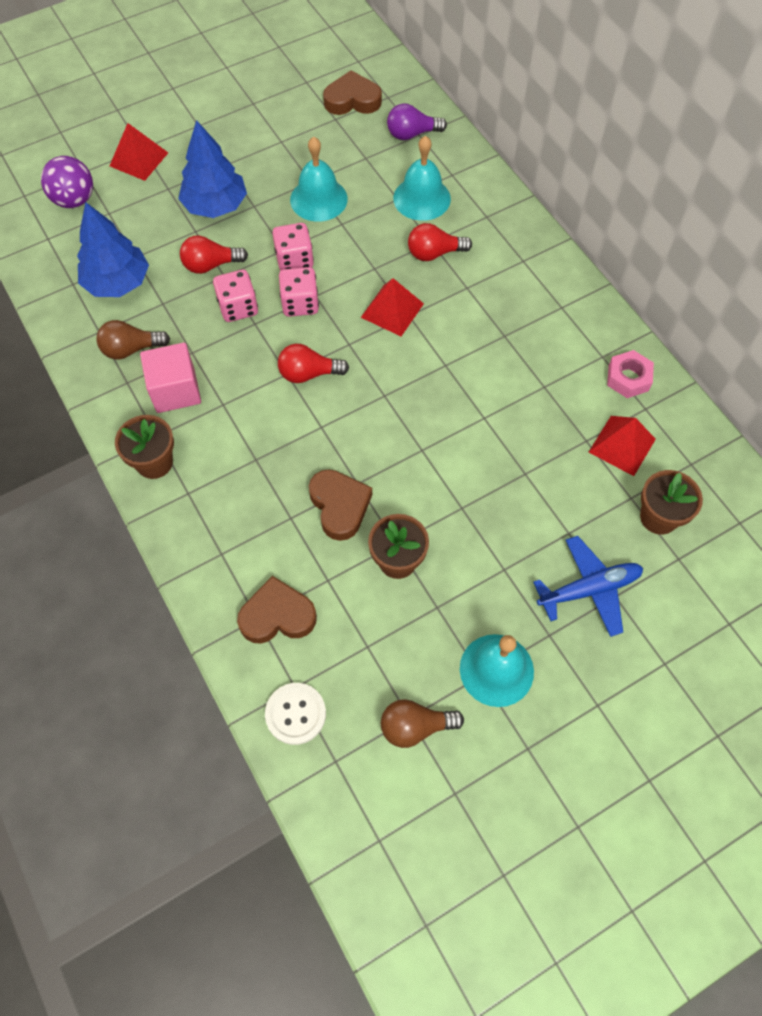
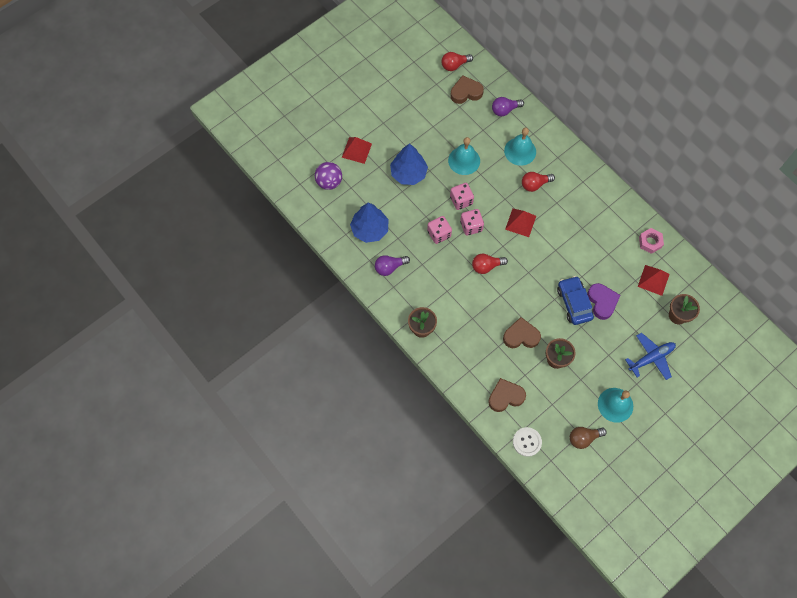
camera: 10 degrees left, 5 degrees up
brown light bulb [96,320,170,359] -> purple light bulb [375,255,410,276]
pink cube [140,343,201,413] -> none
red light bulb [180,236,248,274] -> red light bulb moved to [442,52,473,71]
brown heart [309,469,372,541] -> brown heart turned 60 degrees counterclockwise [503,317,541,348]
none -> blue car [557,276,594,325]
none -> purple heart [587,283,620,320]

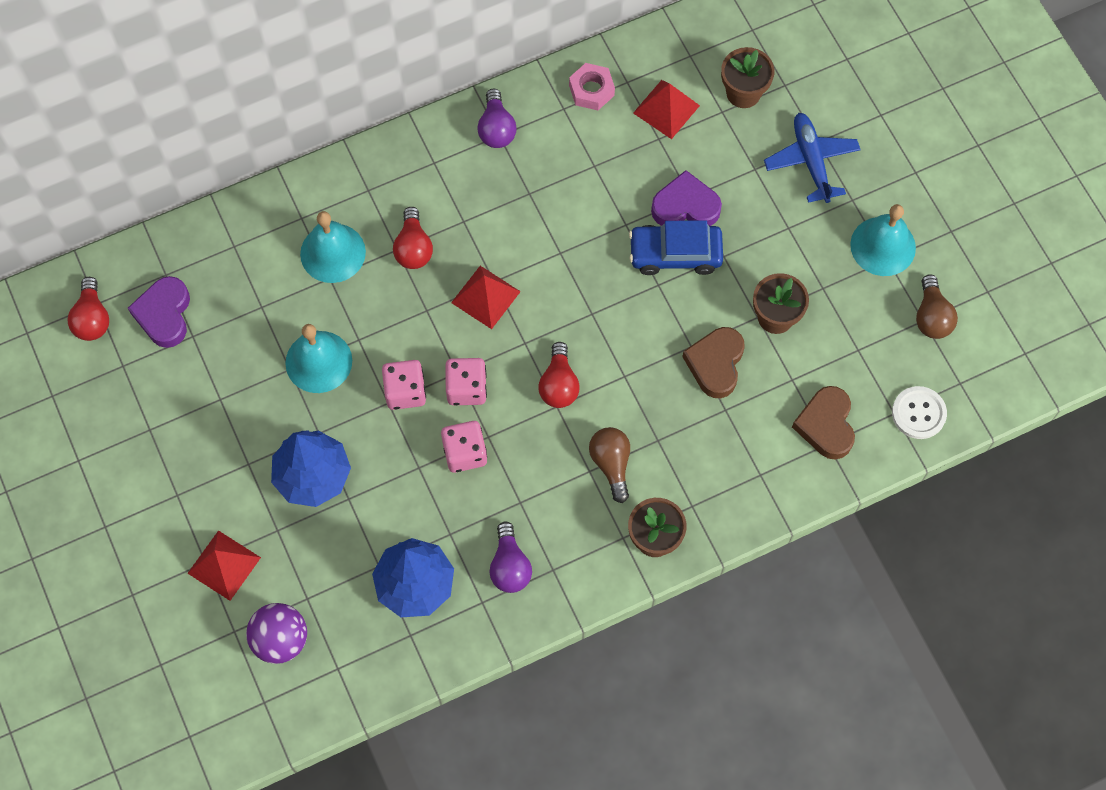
camera: 75 degrees left, 0 degrees up
brown heart [450,75,484,104] -> purple heart [128,276,190,348]
purple light bulb [492,97,524,116] -> purple light bulb moved to [477,89,516,148]
none -> brown light bulb [589,427,630,503]

